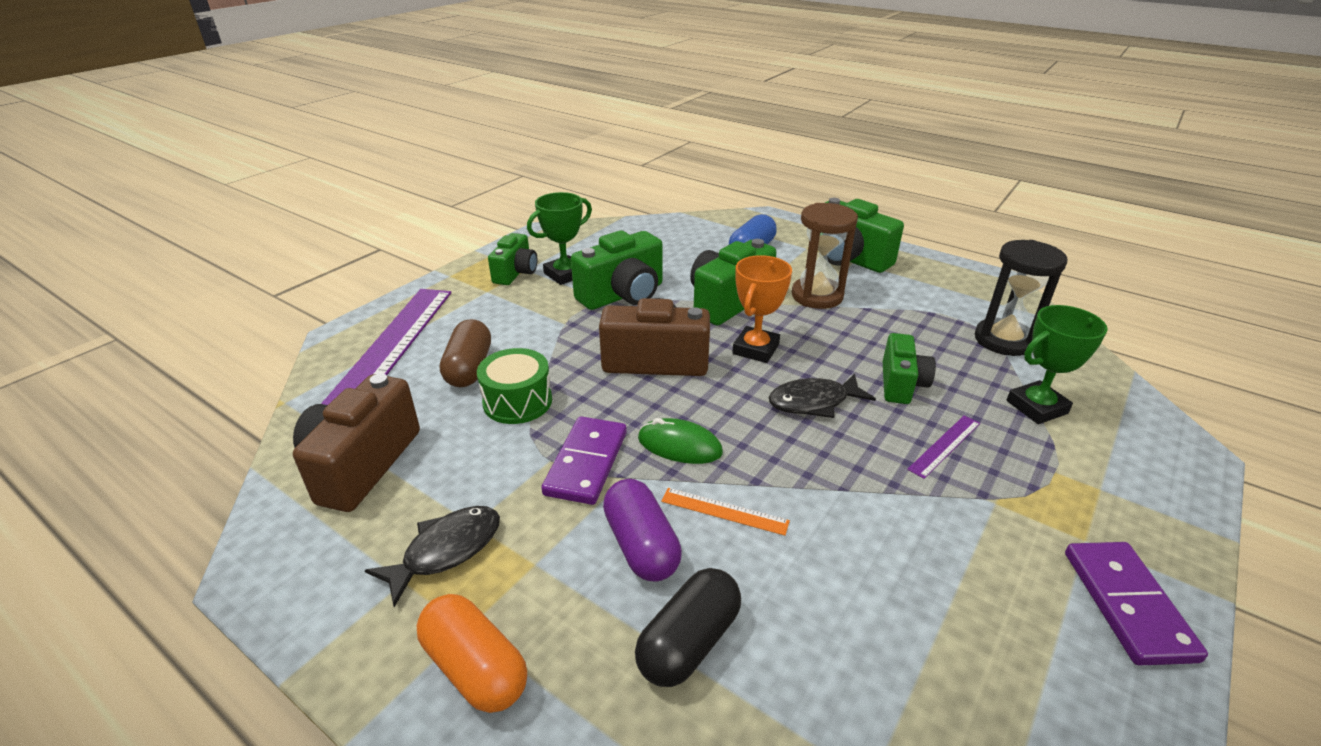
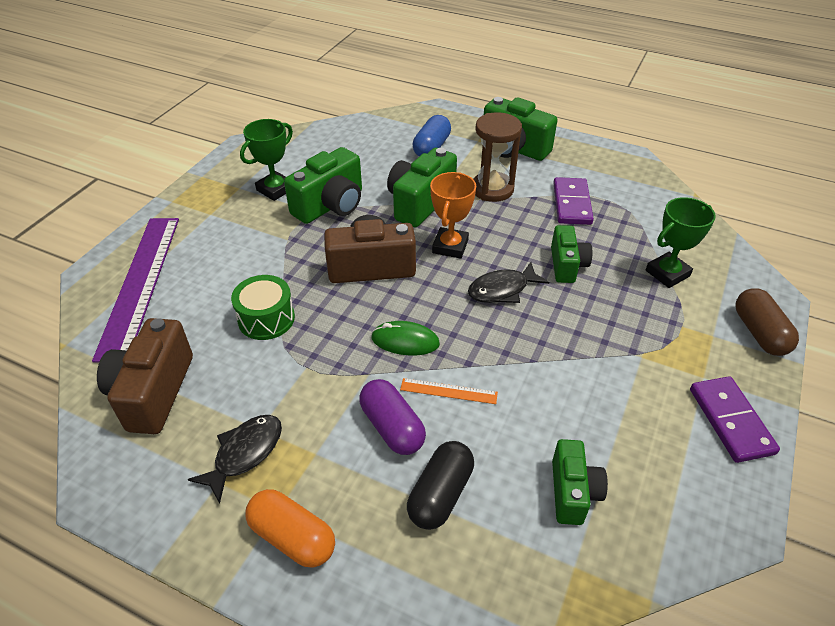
camera: 10 degrees left, 10 degrees up
brown capsule [440,319,491,387] -> brown capsule moved to [736,288,799,356]
green camera [488,233,538,285] -> green camera moved to [552,439,608,525]
purple domino [541,416,627,505] -> purple domino moved to [553,177,594,225]
purple ruler [907,415,980,479] -> none
black hourglass [975,240,1067,356] -> none

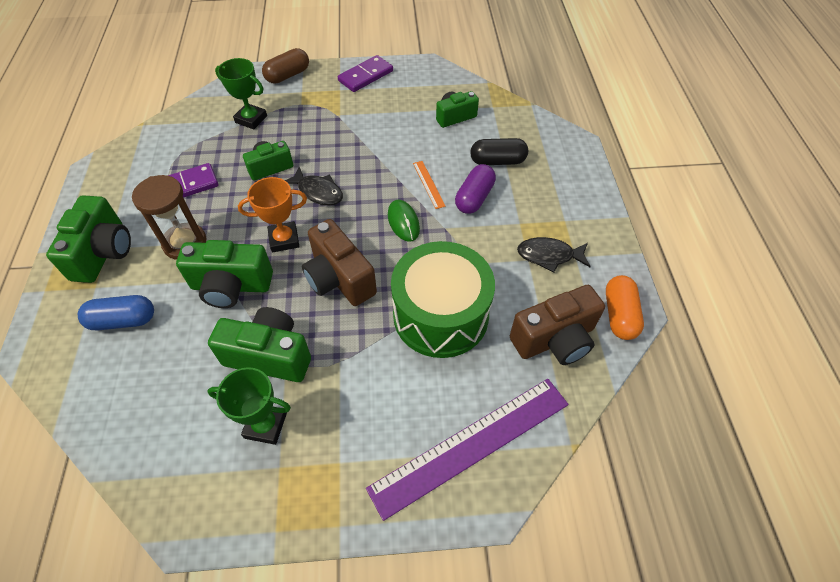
camera: 120 degrees left, 10 degrees up
green drum [231,275,295,340] -> green drum [391,241,495,358], size x1.90
orange capsule [245,489,335,567] -> orange capsule moved to [606,275,644,340]

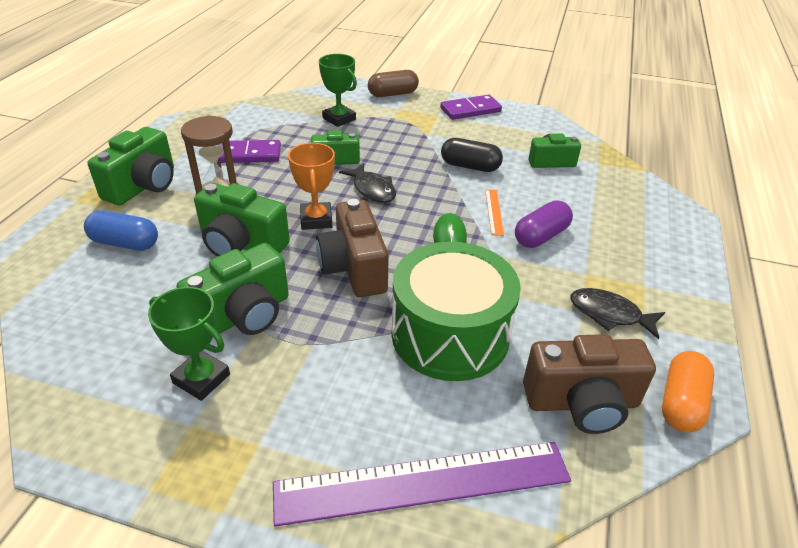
camera: 20 degrees right, 15 degrees down
green camera [208,307,311,382] -> green camera turned 105 degrees clockwise [177,243,289,335]
orange trophy [238,177,307,253] -> orange trophy turned 75 degrees clockwise [288,143,335,230]
black capsule [470,138,528,165] -> black capsule moved to [441,138,503,172]

